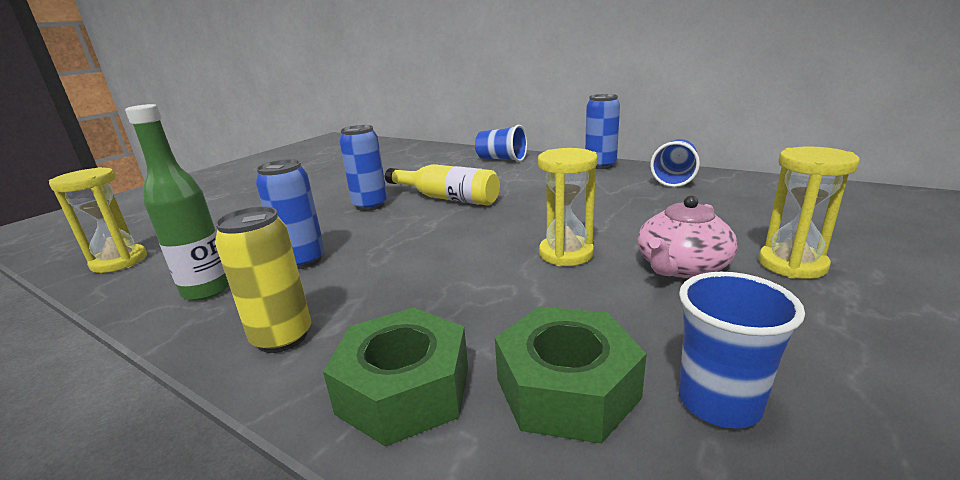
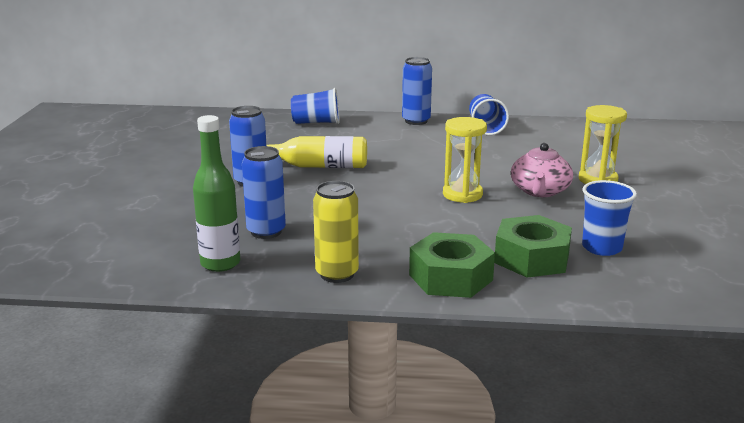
camera: 30 degrees left, 0 degrees up
yellow hourglass [49,167,147,273] -> none

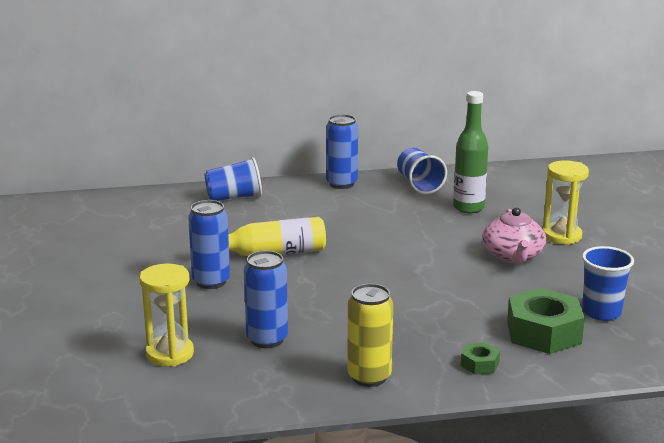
camera: 15 degrees left, 0 degrees up
green bottle [193,115,240,272] -> green bottle moved to [453,91,488,213]
green nut [409,232,495,298] -> green nut [461,342,500,375], size x0.47
yellow hourglass [443,117,487,203] -> yellow hourglass moved to [139,264,194,367]

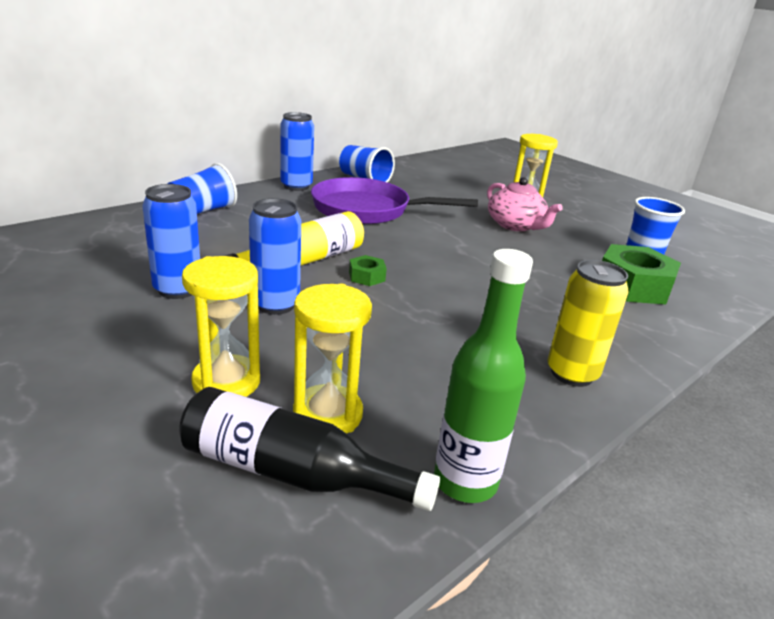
camera: 35 degrees left, 5 degrees up
blue can [244,251,288,348] -> blue can moved to [142,184,200,299]
green bottle [453,91,488,213] -> green bottle moved to [434,249,533,503]
green nut [461,342,500,375] -> green nut moved to [349,255,387,286]
none -> black bottle [179,387,440,511]
none -> yellow hourglass [182,256,260,397]
none -> purple pan [311,177,478,224]

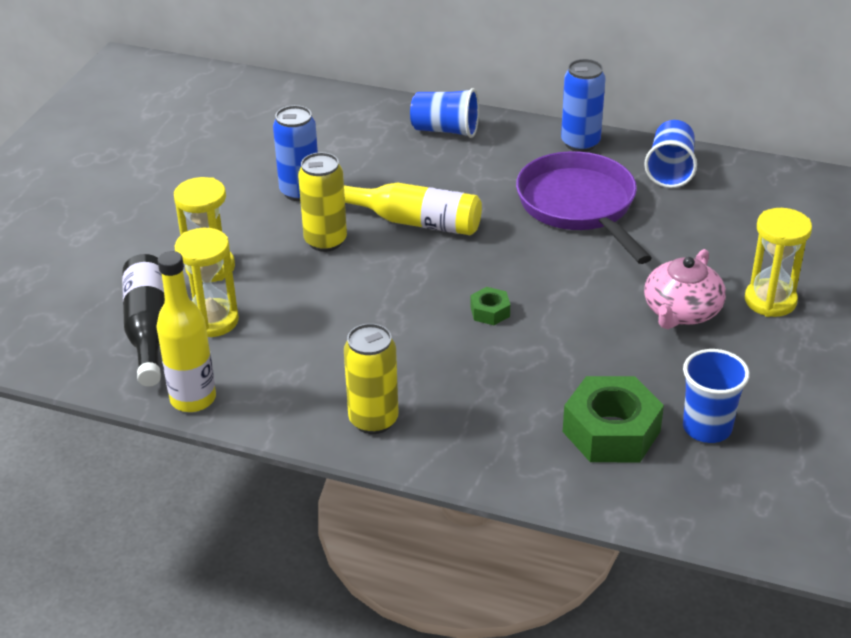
camera: 65 degrees right, 10 degrees up
blue can [249,198,301,315] -> yellow can [298,152,347,252]
green nut [349,255,387,286] -> green nut moved to [470,287,510,325]
green bottle [434,249,533,503] -> yellow bottle [156,251,216,412]

